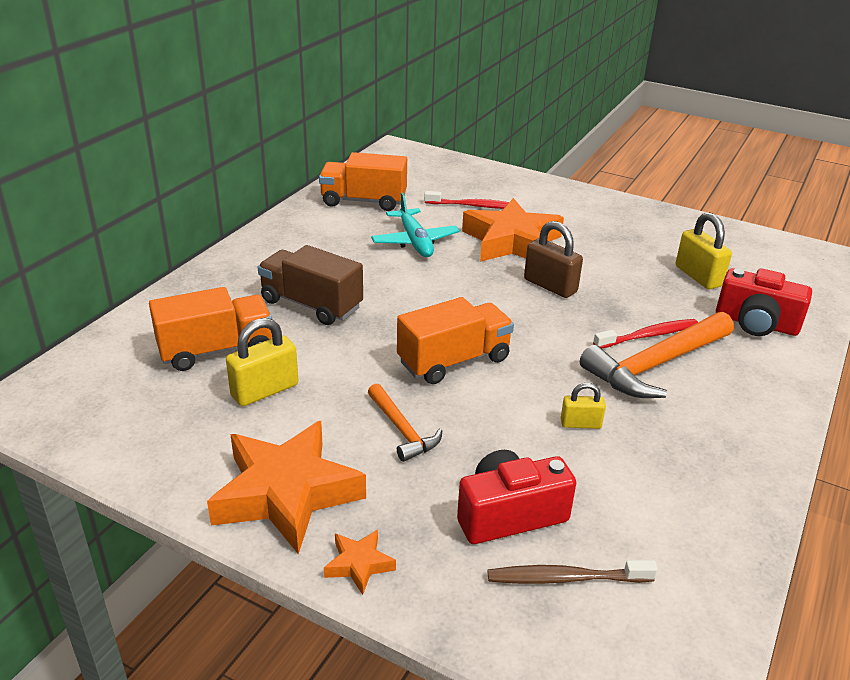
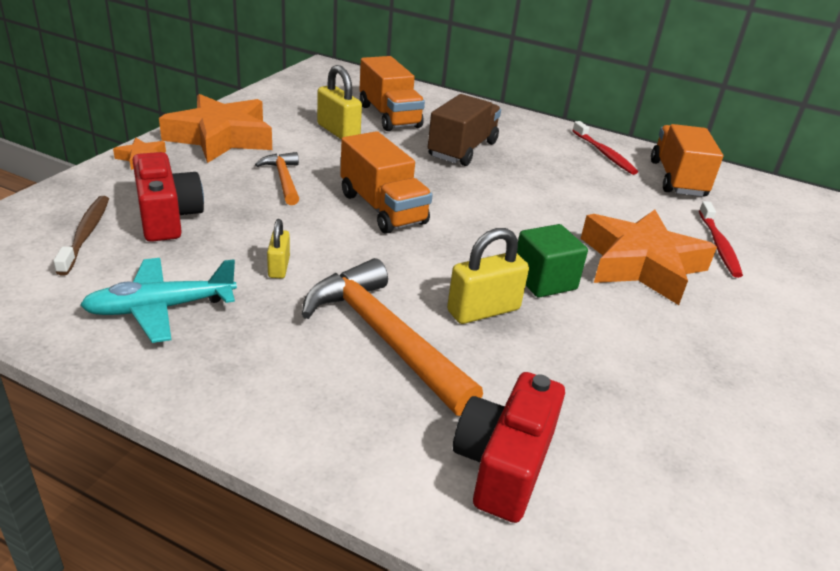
camera: 85 degrees right, 0 degrees up
orange hammer [368,384,442,462] -> orange hammer turned 105 degrees clockwise [255,152,299,205]
turquoise plane [371,193,460,257] -> turquoise plane moved to [80,258,237,343]
brown padlock [524,221,583,298] -> green cube [517,224,588,297]
red toothbrush [593,319,698,348] -> red toothbrush moved to [572,121,638,175]
yellow padlock [676,212,732,289] -> yellow padlock moved to [447,228,529,324]

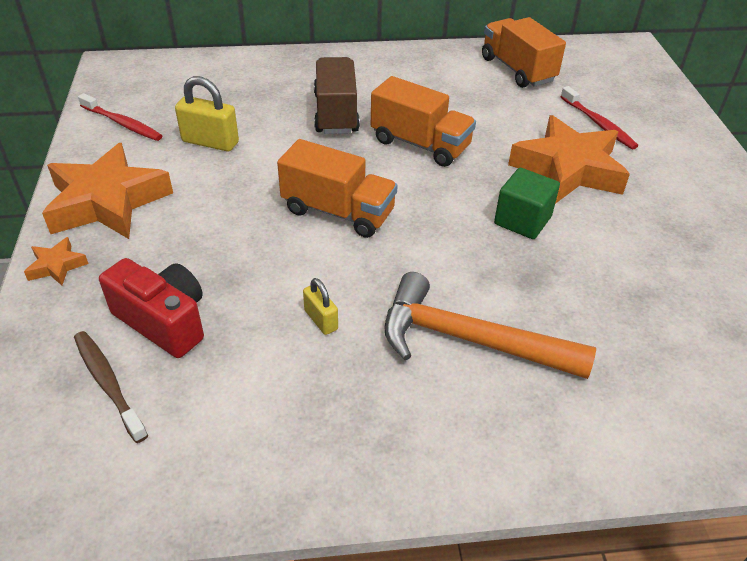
camera: 30 degrees left, 10 degrees up
turquoise plane [80,258,237,343] -> none
orange hammer [255,152,299,205] -> none
orange truck [359,56,425,131] -> orange truck moved to [371,76,476,167]
yellow padlock [447,228,529,324] -> none
red camera [453,372,565,523] -> none
red toothbrush [572,121,638,175] -> red toothbrush moved to [78,93,162,141]

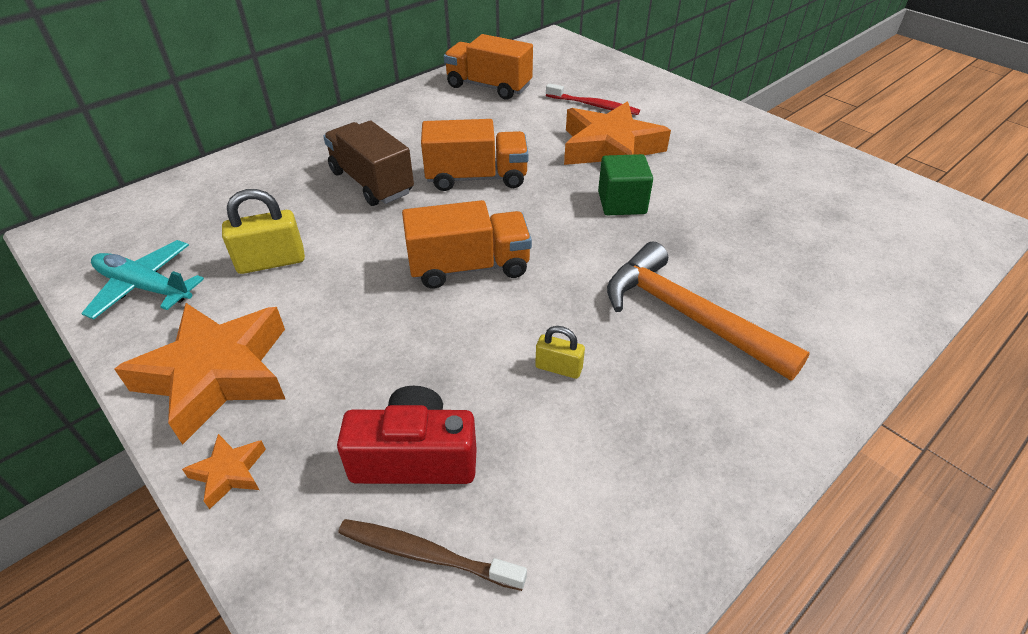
camera: 35 degrees left, 0 degrees up
red toothbrush [78,93,162,141] -> turquoise plane [81,240,204,320]
orange hammer [384,272,596,379] -> orange hammer turned 60 degrees clockwise [607,242,810,381]

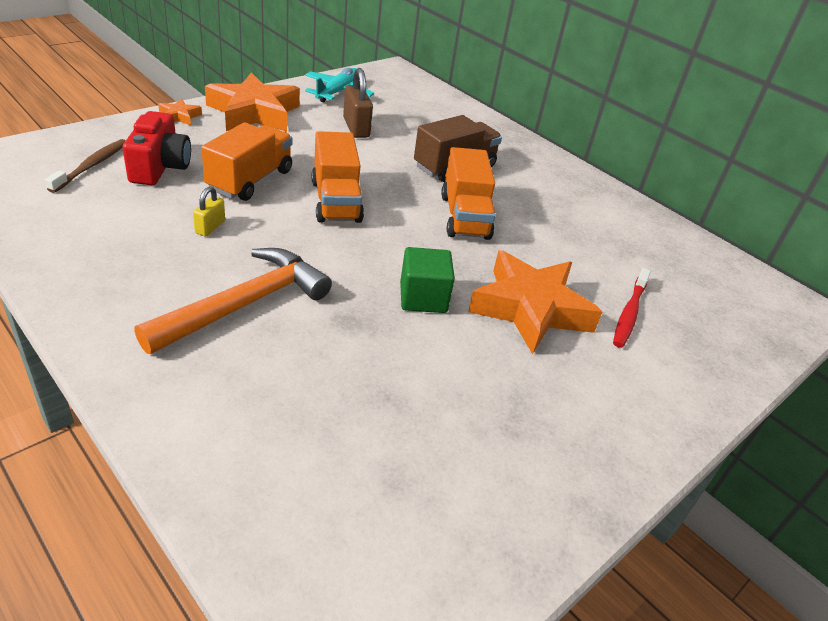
camera: 85 degrees right, 5 degrees down
yellow padlock [222,189,305,274] -> brown padlock [343,68,373,138]
orange truck [444,34,533,99] -> orange truck moved to [201,122,292,201]

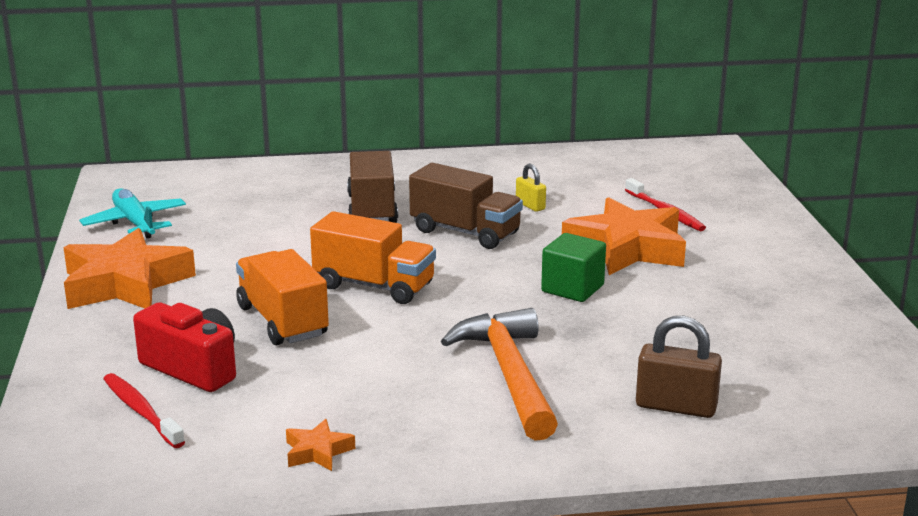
camera: 50 degrees left, 15 degrees down
brown toothbrush [45,139,126,193] -> red toothbrush [103,373,185,448]
orange star [158,98,202,126] -> orange star moved to [286,419,355,471]
yellow padlock [193,186,225,237] -> yellow padlock moved to [516,163,546,212]
brown padlock [343,68,373,138] -> brown padlock moved to [636,316,722,418]
orange truck [441,147,496,240] -> brown truck [409,163,523,249]

